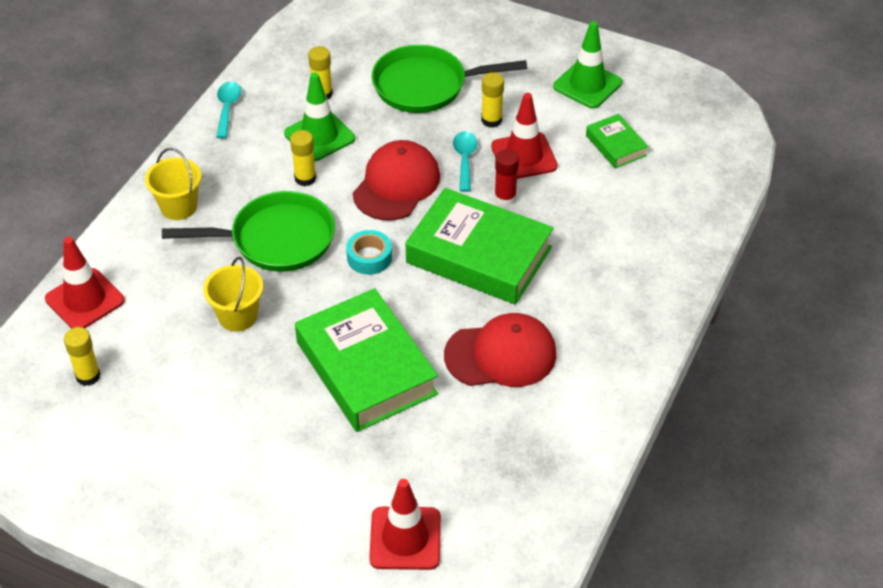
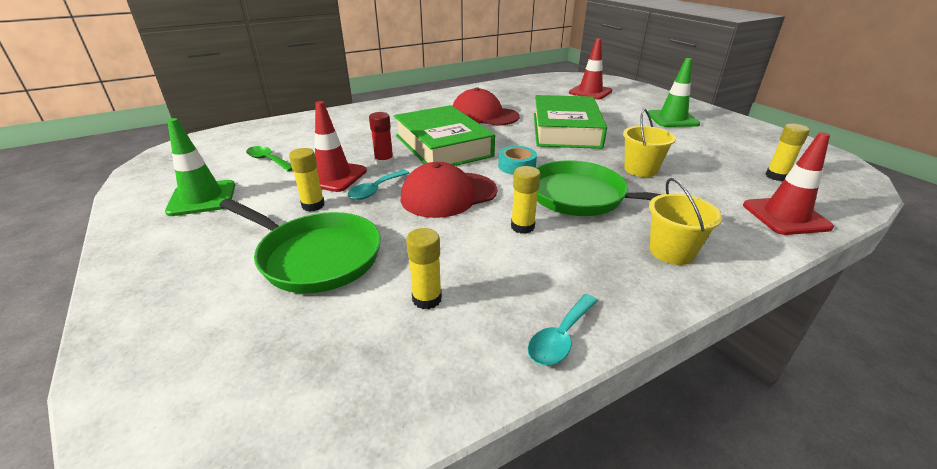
camera: 145 degrees left, 15 degrees down
green traffic cone [284,73,355,161] -> green traffic cone moved to [648,58,700,127]
green book [586,114,648,168] -> green spoon [246,146,292,172]

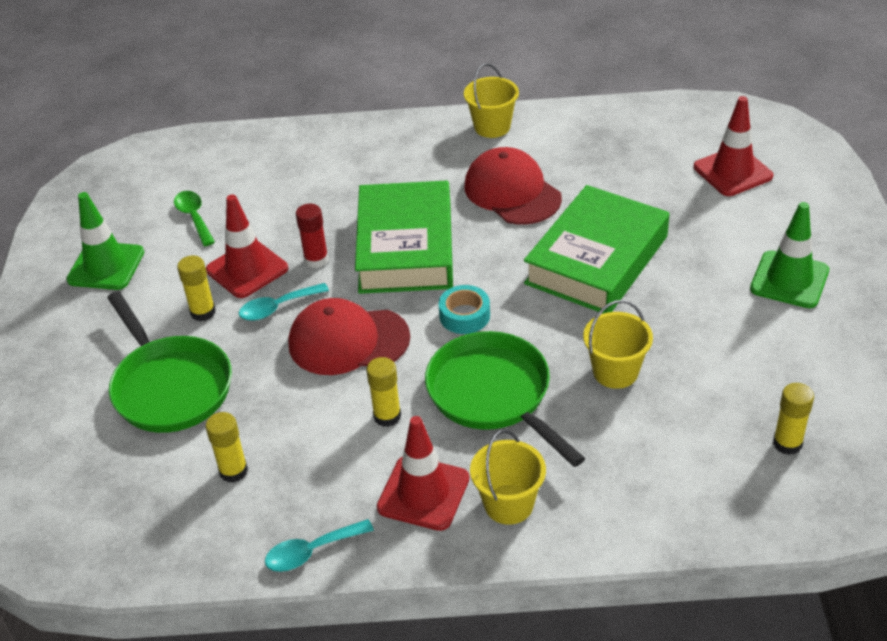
camera: 30 degrees right, 10 degrees up
red traffic cone [743,132,834,235] -> red traffic cone moved to [377,416,469,531]
none -> yellow bucket [464,63,519,138]

